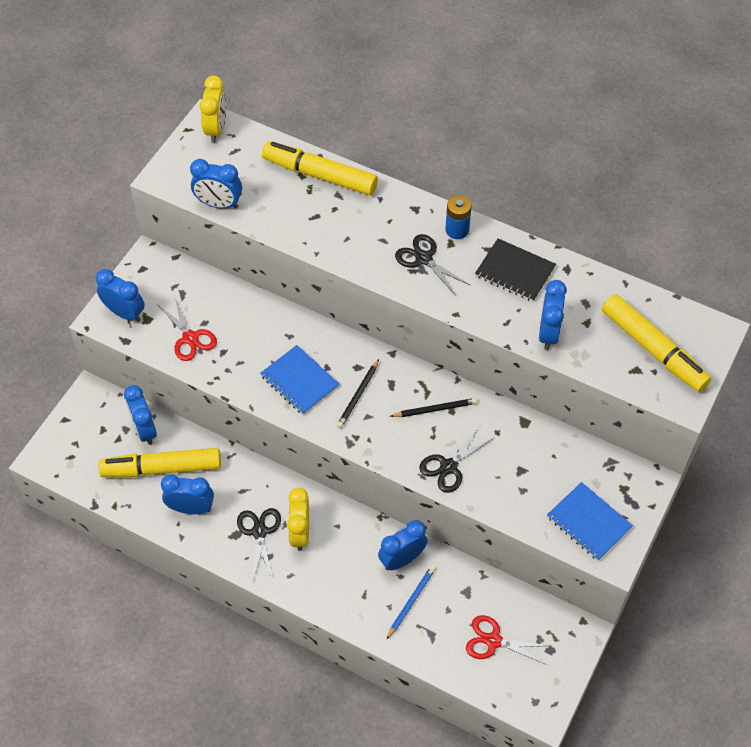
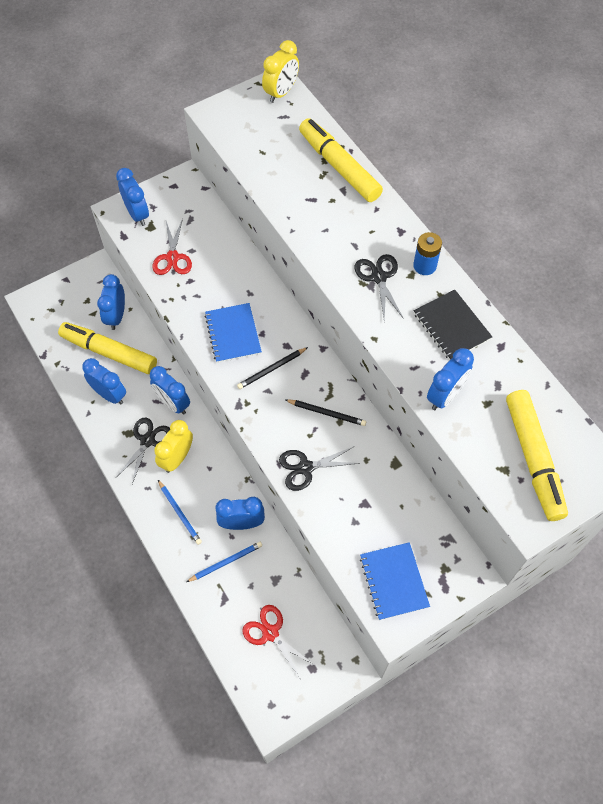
camera: 30 degrees right, 5 degrees up
blue clock [190,159,242,209] -> blue clock moved to [150,366,190,415]
none -> blue pencil [158,480,202,545]

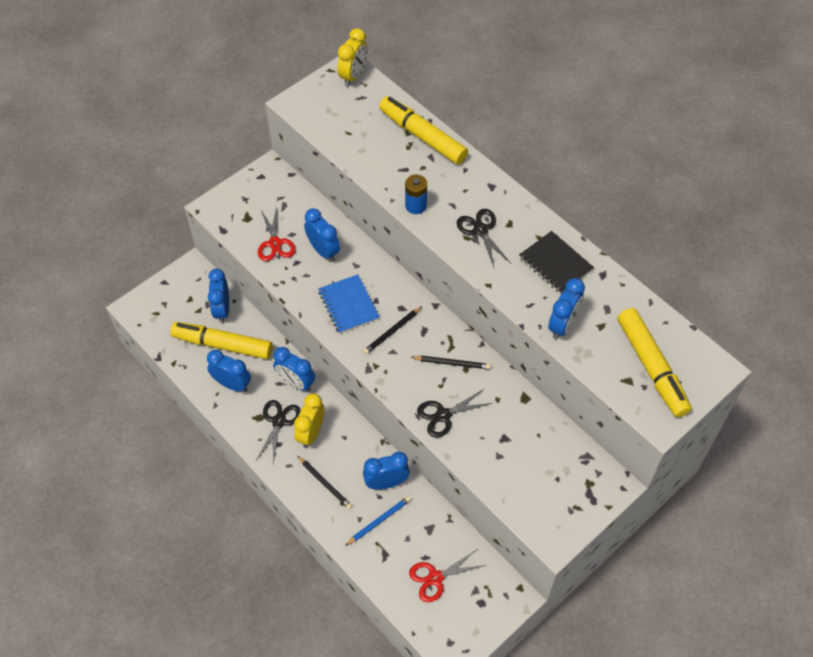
camera: 10 degrees left, 5 degrees down
blue clock [116,168,149,226] -> blue clock moved to [304,208,340,262]
blue pencil [158,480,202,545] -> black pencil [297,456,352,509]
red scissors [242,605,314,678] -> red scissors turned 60 degrees counterclockwise [409,550,486,602]
blue notebook [360,542,430,620] -> none
blue battery [413,232,442,275] -> blue battery moved to [405,175,427,214]

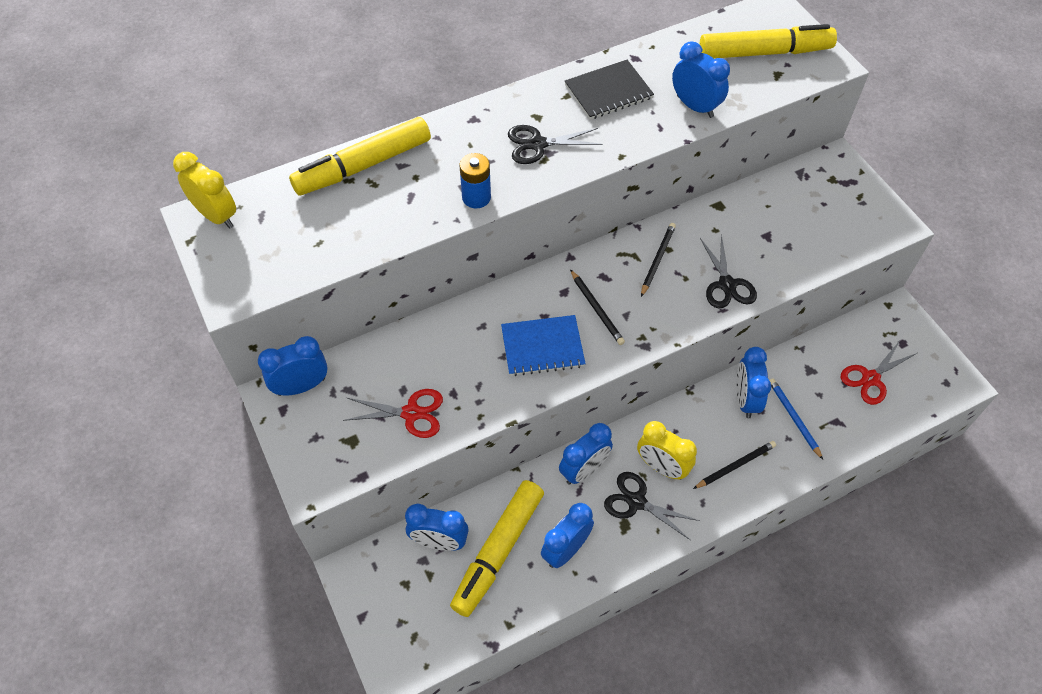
camera: 75 degrees left, 0 degrees up
blue clock [304,208,340,262] -> blue clock moved to [258,336,328,396]
red scissors [409,550,486,602] -> red scissors turned 60 degrees clockwise [841,342,917,405]

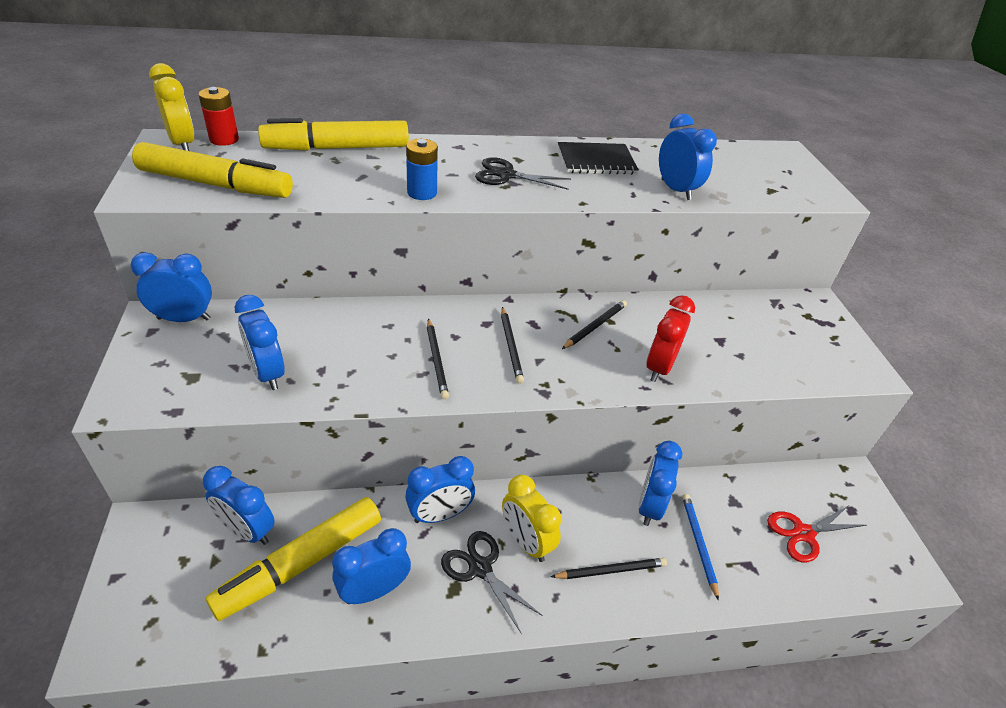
camera: 15 degrees right, 15 degrees down
red scissors [343,389,443,438] -> blue clock [234,295,285,390]
blue notebook [501,315,586,376] -> black pencil [427,318,449,399]
yellow marker [699,24,837,59] -> yellow marker moved to [132,142,293,198]
black scissors [700,234,757,309] -> red clock [647,295,695,382]
none -> red battery [198,87,239,146]

